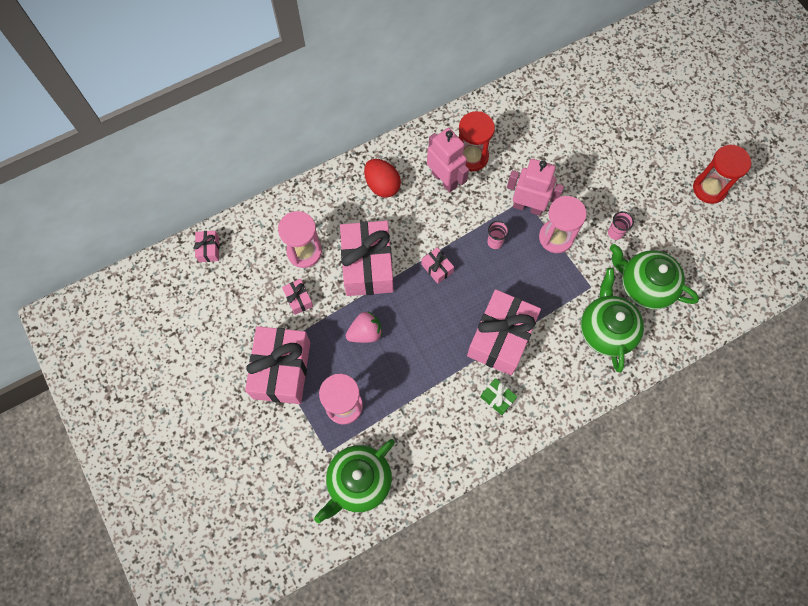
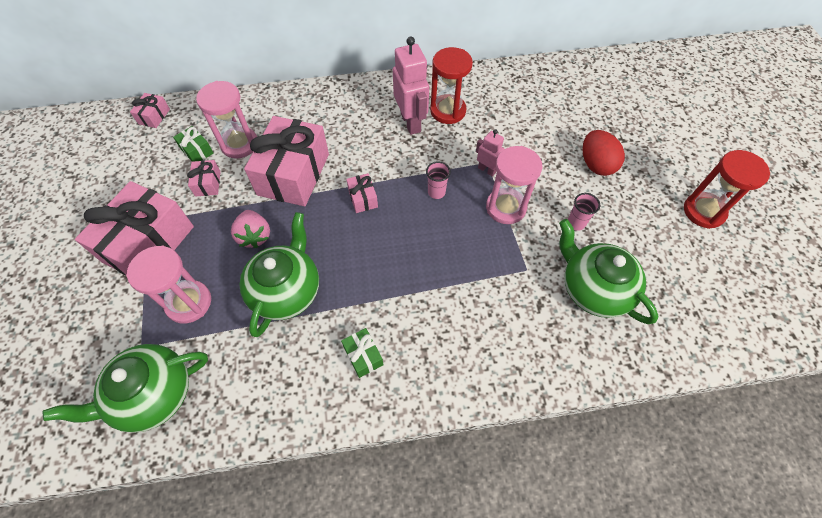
camera: 20 degrees right, 10 degrees down
pink strawberry [346,312,382,343] -> pink strawberry turned 75 degrees clockwise [231,210,270,248]
red egg [364,159,401,198] -> red egg moved to [582,130,625,176]
pink gift [467,289,541,375] -> none
pink robot [507,159,564,216] -> pink robot [476,129,504,177], size x0.55
green teapot [581,268,644,372] -> green teapot moved to [240,212,319,337]
none -> green gift [173,126,214,162]

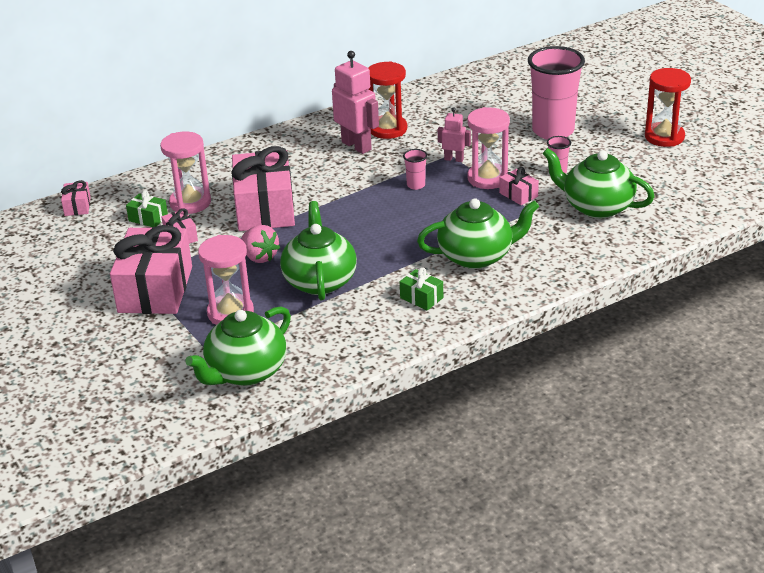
camera: 20 degrees left, 25 degrees down
pink gift [346,173,378,213] -> pink gift moved to [499,167,539,205]
red egg [582,130,625,176] -> pink cup [528,46,585,140]
none -> green teapot [417,198,539,269]

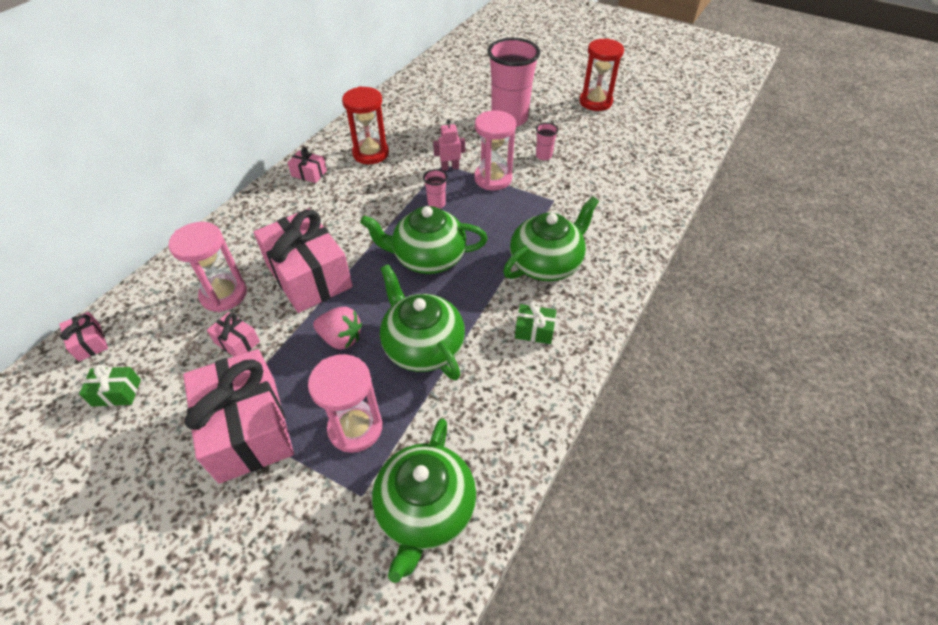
camera: 30 degrees left, 15 degrees up
green gift [126,190,168,227] -> green gift moved to [79,364,141,407]
pink robot [332,51,379,154] -> none
pink gift [499,167,539,205] -> pink gift moved to [287,148,327,183]
green teapot [542,148,655,218] -> green teapot moved to [360,206,488,274]

